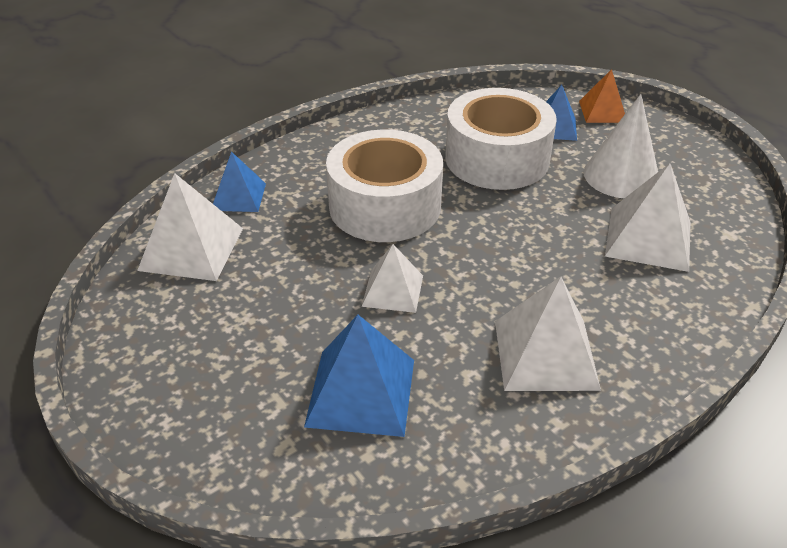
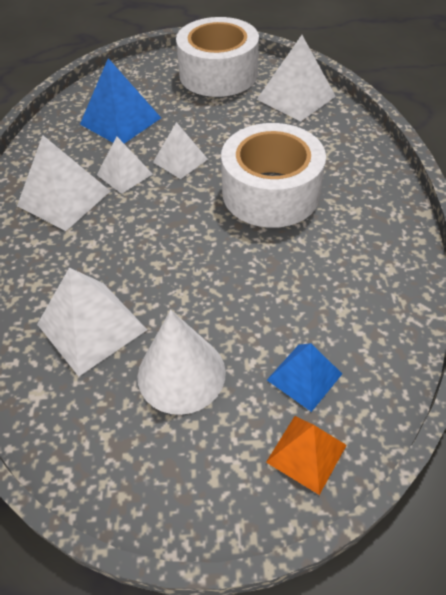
camera: 125 degrees right, 10 degrees up
blue pyramid [213,151,266,212] -> none
white tape [445,88,557,190] -> white tape moved to [176,17,259,97]
none -> white pyramid [97,136,153,194]

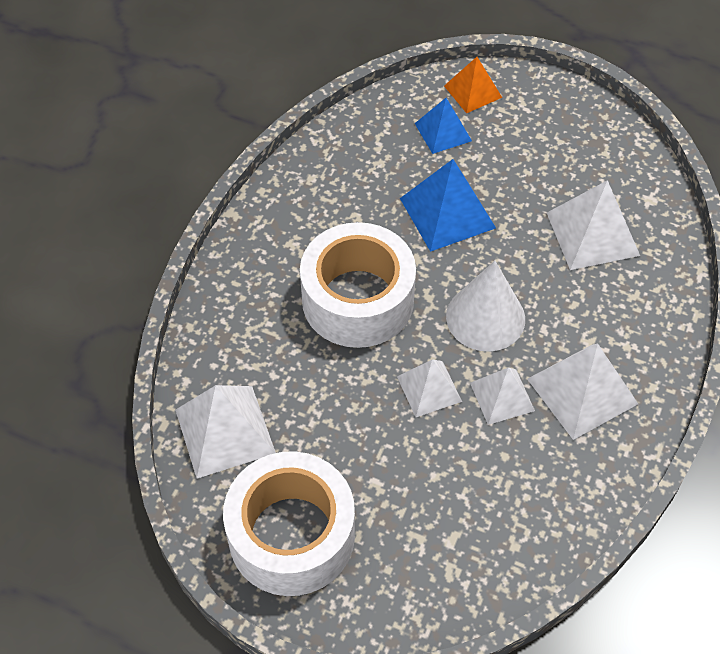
camera: 155 degrees left, 5 degrees up
blue pyramid [80,58,161,143] -> blue pyramid moved to [400,159,496,252]
white cone [137,310,226,415] -> white cone moved to [446,261,525,352]

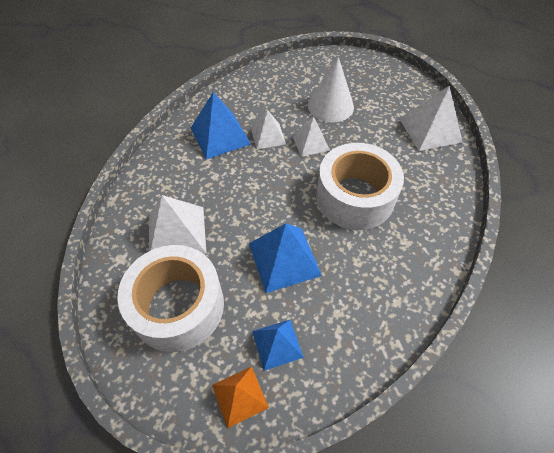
camera: 175 degrees left, 0 degrees up
white tape [223,451,355,596] -> white tape moved to [117,245,224,352]
white cone [446,261,525,352] -> white cone moved to [308,56,354,122]
white pyramid [527,343,638,440] -> blue pyramid [191,92,251,160]

